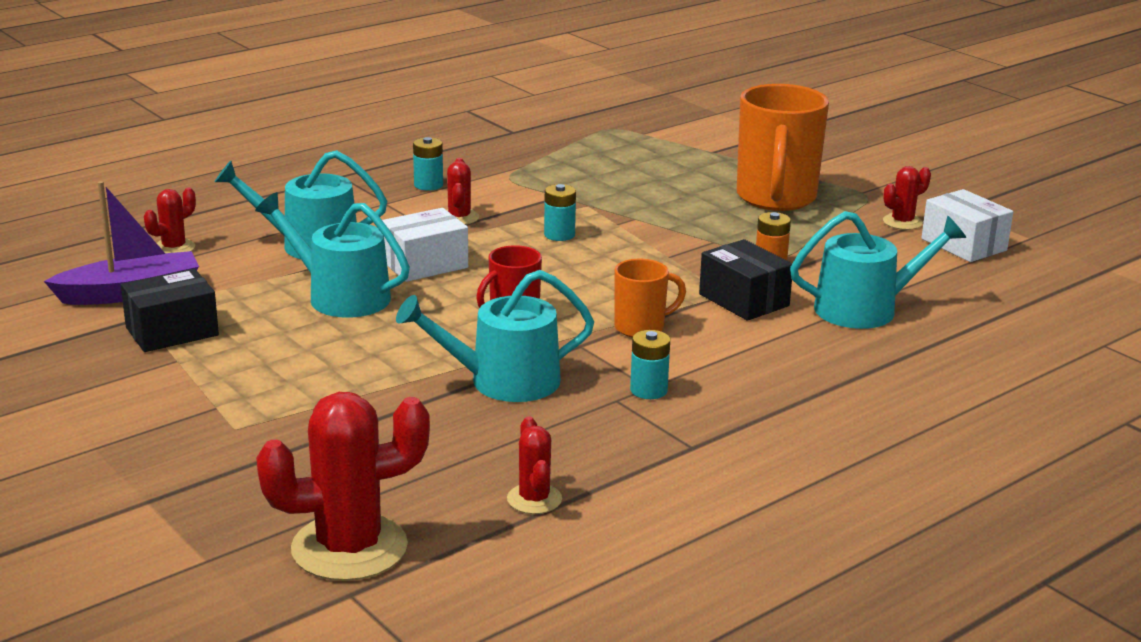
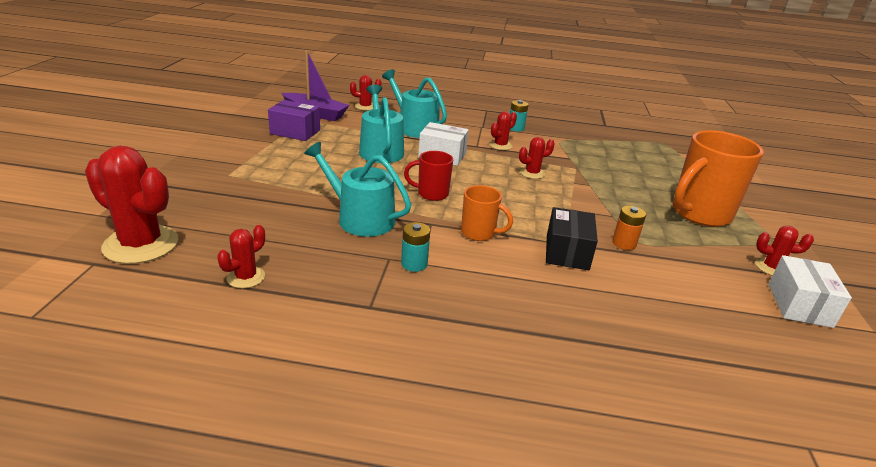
camera: 45 degrees right, 5 degrees up
black box [121,269,219,352] -> purple box [268,100,320,141]
turquoise battery [544,184,576,241] -> red cactus [519,137,555,179]
turquoise watering can [790,211,967,329] -> none

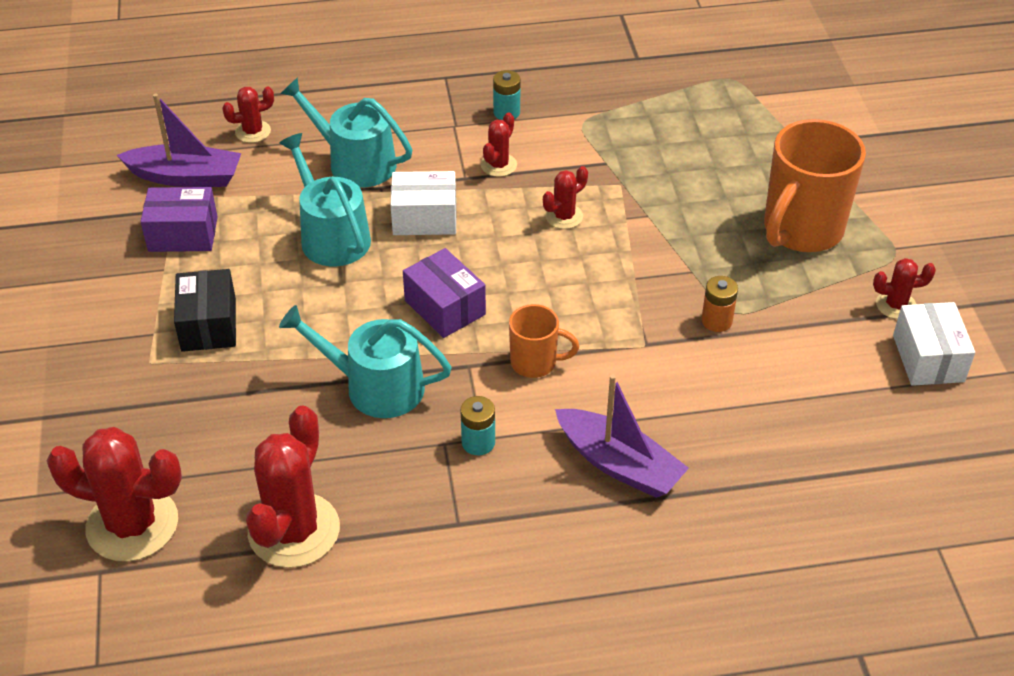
camera: 15 degrees left, 15 degrees up
red cactus [217,225,265,288] -> red cactus [246,405,340,568], size x1.99
red mug [404,151,453,201] -> purple box [403,248,486,338]
black box [546,207,598,270] -> black box moved to [174,269,236,352]
none -> purple boat [555,374,689,498]

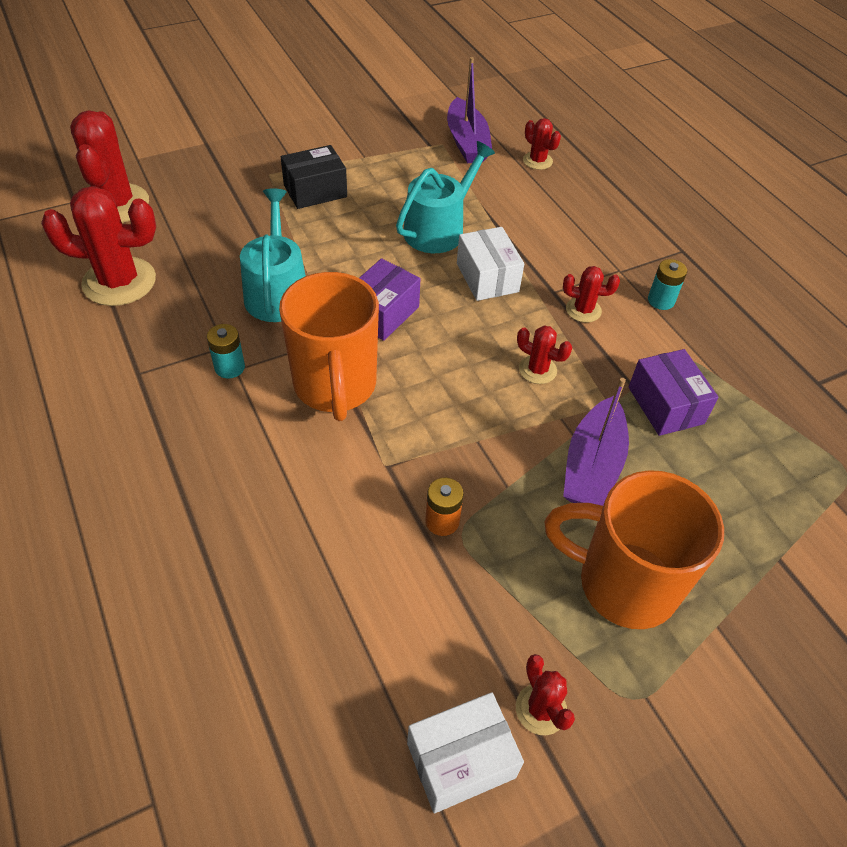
camera: 70 degrees right, 5 degrees up
purple box [140,187,218,252] -> purple box moved to [629,349,719,436]
turquoise watering can [280,77,412,188] -> none
orange mug [509,304,579,378] -> orange mug [279,272,379,421], size x1.92
purple boat [555,374,689,498] -> purple boat moved to [563,378,629,506]

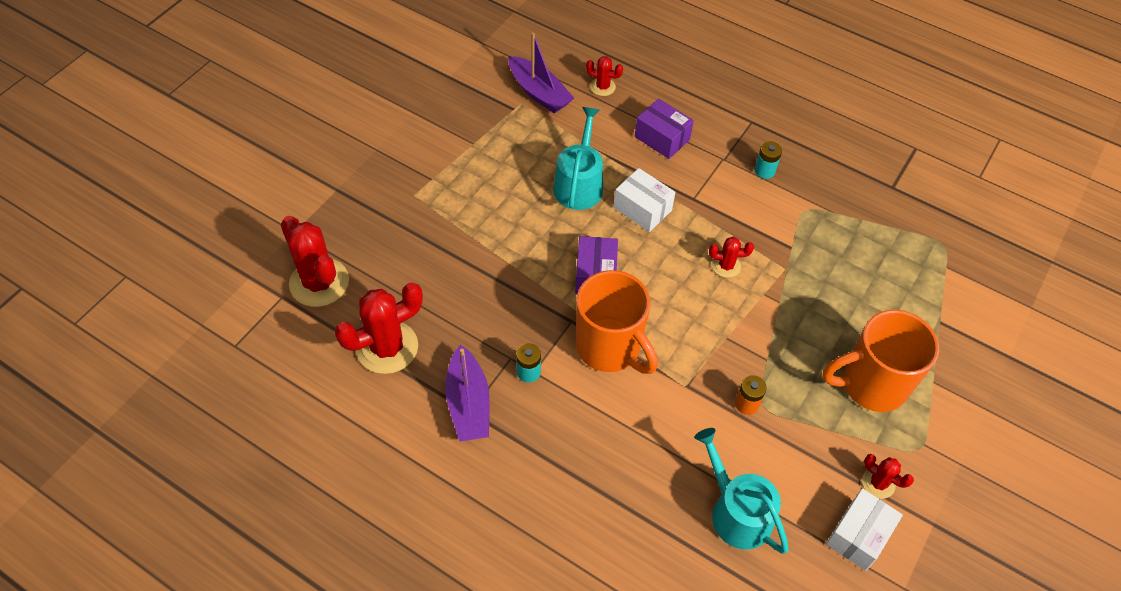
camera: 30 degrees left, 5 degrees up
turquoise watering can [240,189,306,322] -> turquoise watering can moved to [694,428,789,554]
black box [281,145,347,209] -> none
red cactus [563,266,620,323] -> none
purple boat [563,378,629,506] -> purple boat moved to [445,344,490,442]
purple box [629,349,719,436] -> purple box moved to [635,99,694,159]

